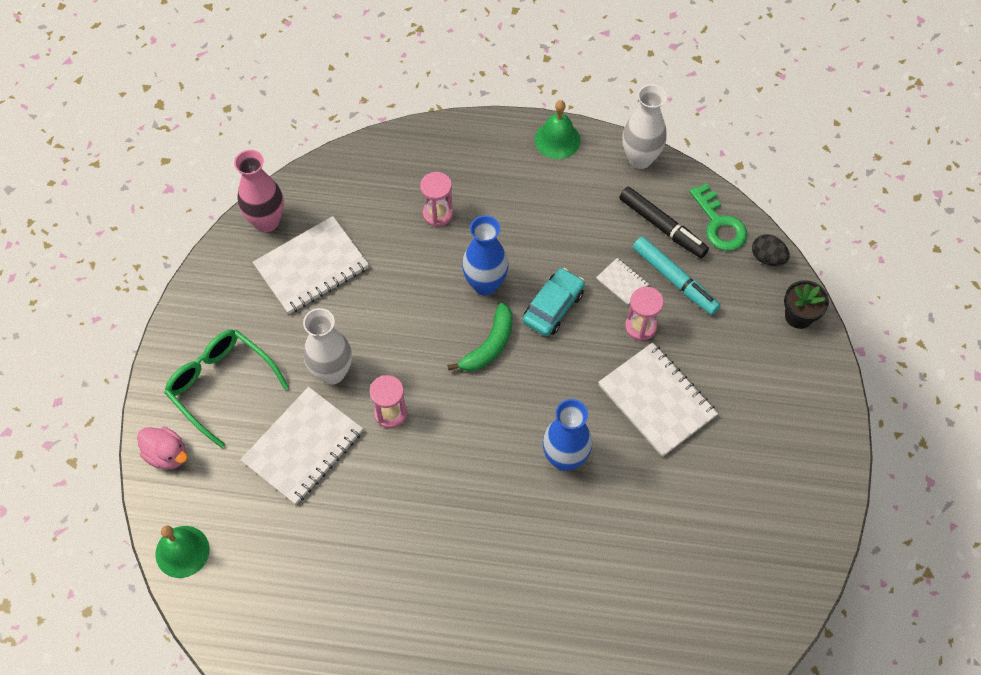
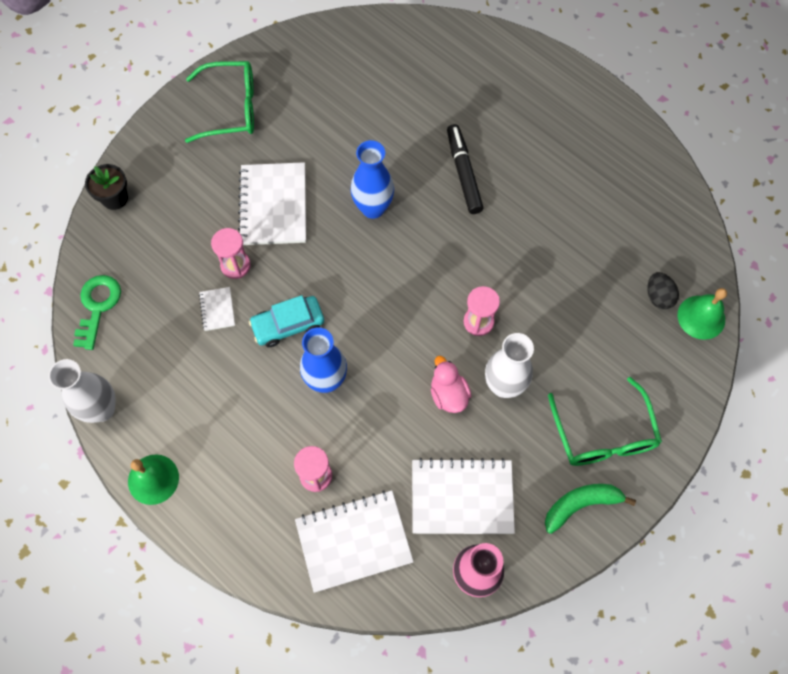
camera: 145 degrees left, 5 degrees up
pink duck [137,427,188,469] -> pink duck moved to [431,356,471,413]
white notebook [240,387,363,505] -> white notebook moved to [295,490,414,593]
green banana [447,303,513,371] -> green banana moved to [545,484,636,534]
black marker [619,187,709,258] -> black marker moved to [447,124,483,214]
turquoise marker [633,236,720,315] -> none
black egg [752,234,790,266] -> black egg moved to [648,272,679,309]
none -> green glasses [185,61,254,143]

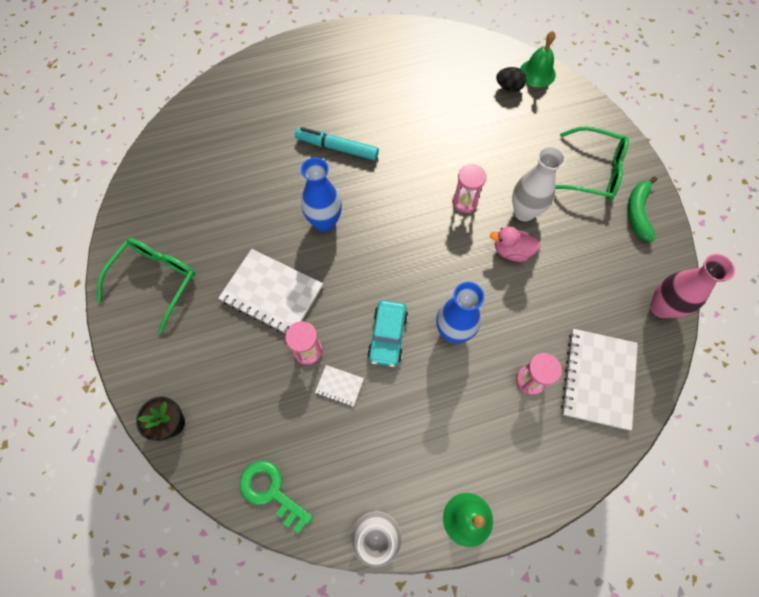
camera: 60 degrees left, 0 degrees up
white notebook [412,458,515,534] -> none
black marker [447,124,483,214] -> turquoise marker [295,127,379,160]

